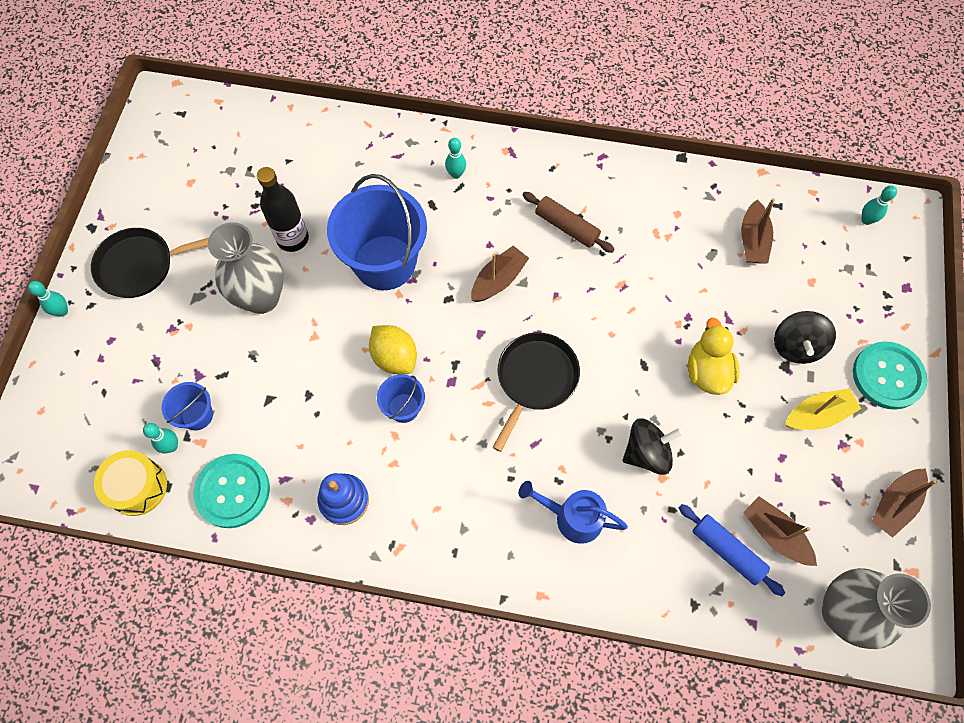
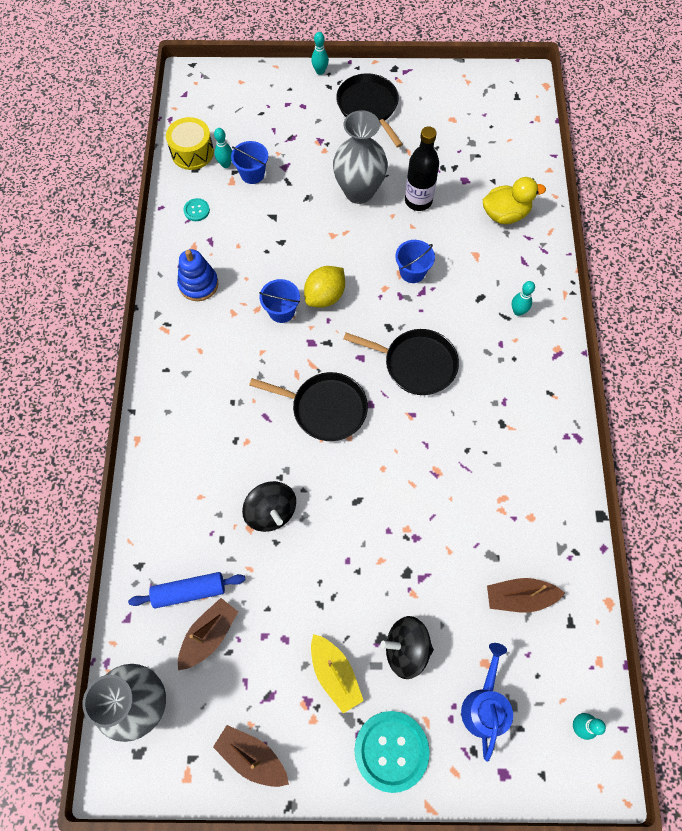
camera: 80 degrees right, 0 degrees up
turquoise button [194,454,270,528] -> turquoise button [184,198,210,221], size x0.46
blue bucket [327,174,427,290] -> blue bucket [395,240,435,283], size x0.47
brown boat [471,246,529,302] -> black pan [343,329,459,395]
blue watering can [519,481,628,544] -> blue watering can moved to [461,643,513,762]
brown rolling pin [523,192,615,253] -> none
blue rolling pin [679,504,785,596] -> blue rolling pin turned 45 degrees clockwise [128,572,246,608]
yellow duck [688,318,740,395] -> yellow duck moved to [483,177,546,224]

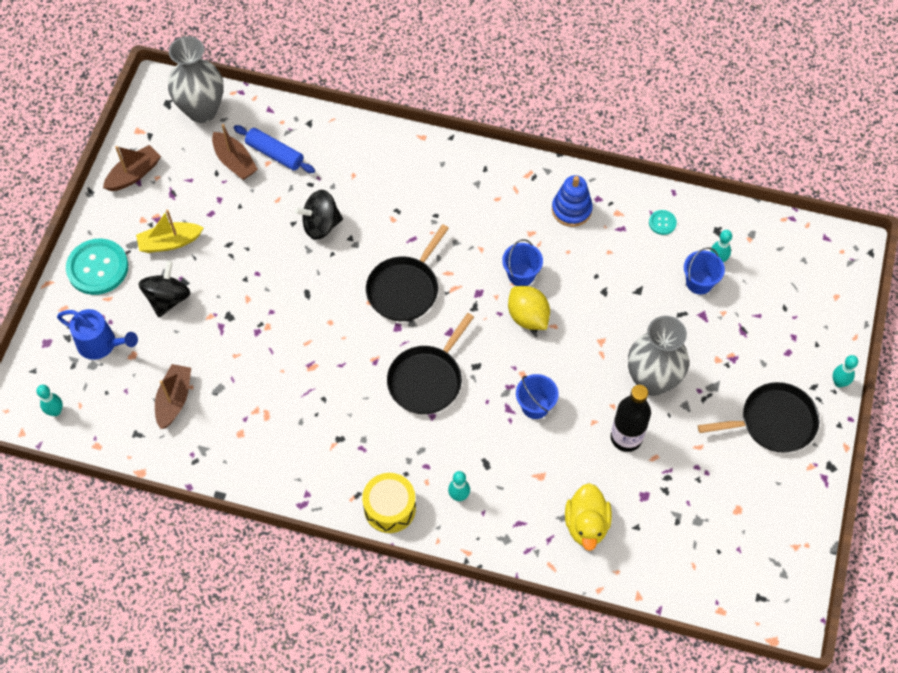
camera: 105 degrees right, 5 degrees down
blue rolling pin [128,572,246,608] -> blue rolling pin turned 60 degrees counterclockwise [234,125,315,173]
yellow drum [166,117,214,170] -> yellow drum moved to [362,473,416,533]

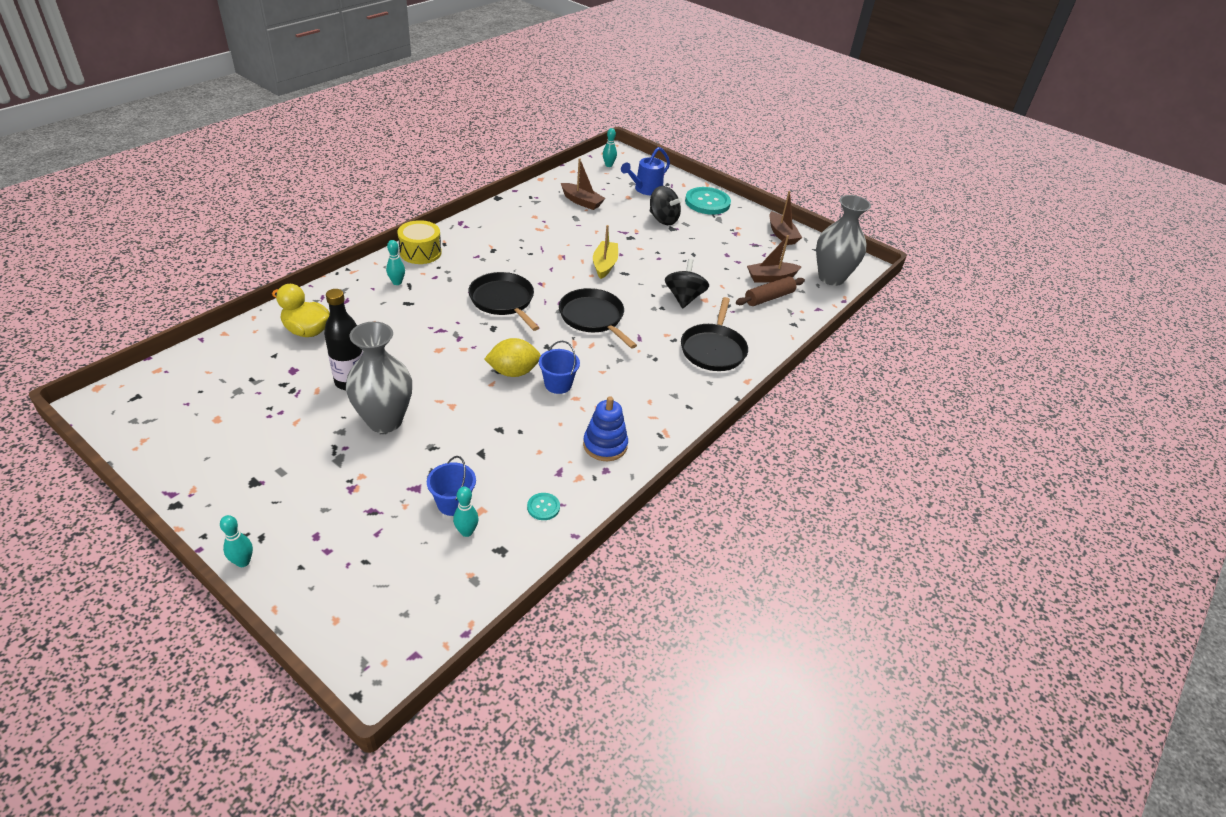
camera: 110 degrees right, 20 degrees down
yellow boat [136,210,203,253] -> yellow boat moved to [593,225,618,279]
blue rolling pin [234,125,315,173] -> brown rolling pin [736,277,805,306]
blue bucket [516,374,559,419] -> none
black pan [698,382,819,453] -> black pan moved to [681,297,748,371]

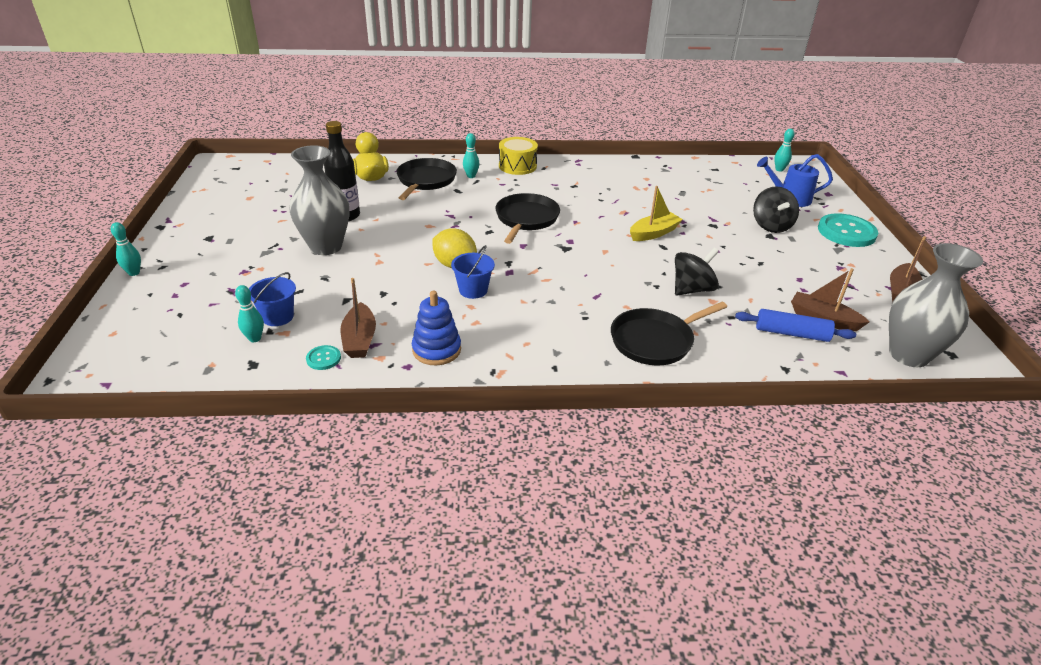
camera: 50 degrees right, 5 degrees down
black pan [559,288,637,349] -> black pan moved to [396,158,457,200]
brown boat [561,158,605,210] -> brown boat moved to [340,278,376,358]
brown rolling pin [736,277,805,306] -> blue rolling pin [735,309,856,342]

